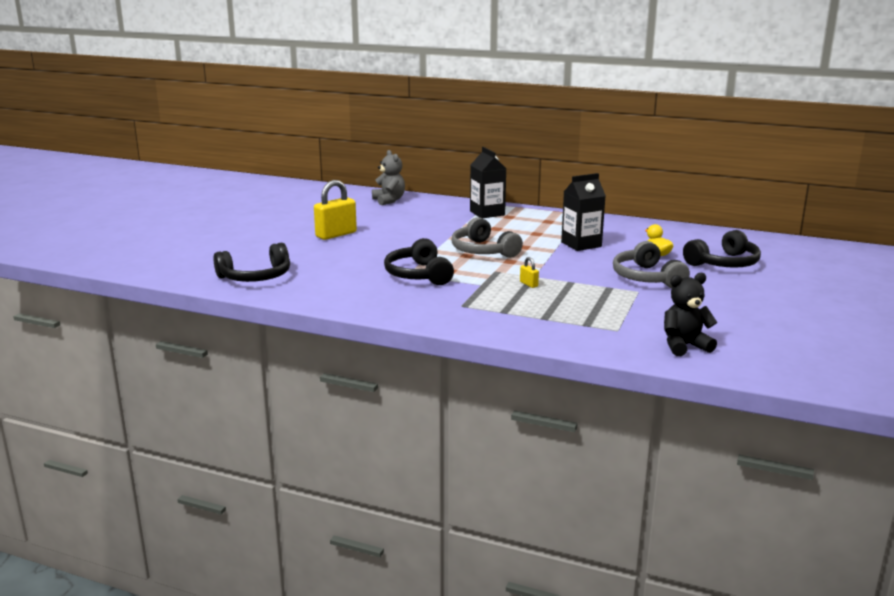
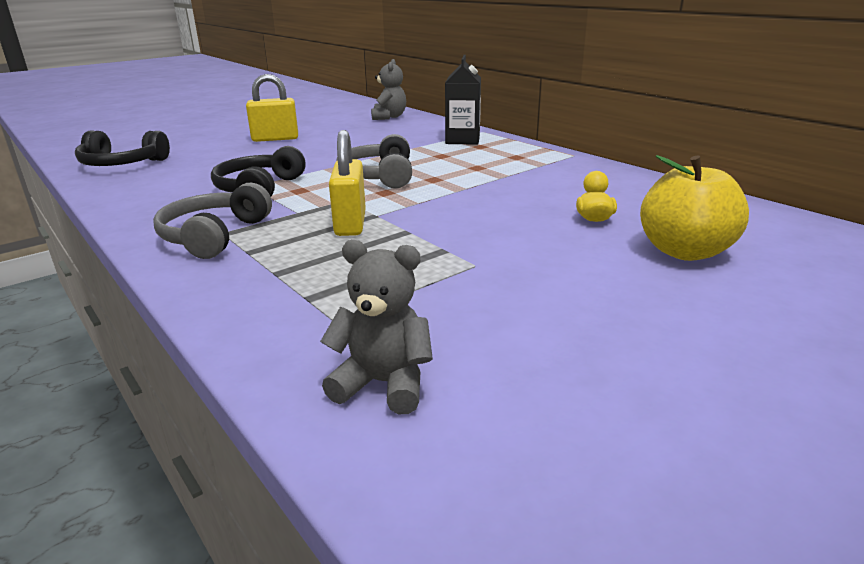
camera: 30 degrees right, 5 degrees up
yellow padlock [520,257,539,288] -> yellow padlock [329,130,366,236], size x2.25
black carton [561,173,606,251] -> none
grey headphones [613,241,690,288] -> grey headphones moved to [153,183,272,259]
black teddy bear [664,273,717,356] -> grey teddy bear [320,240,433,414]
black headphones [683,230,761,268] -> yellow apple [640,155,749,261]

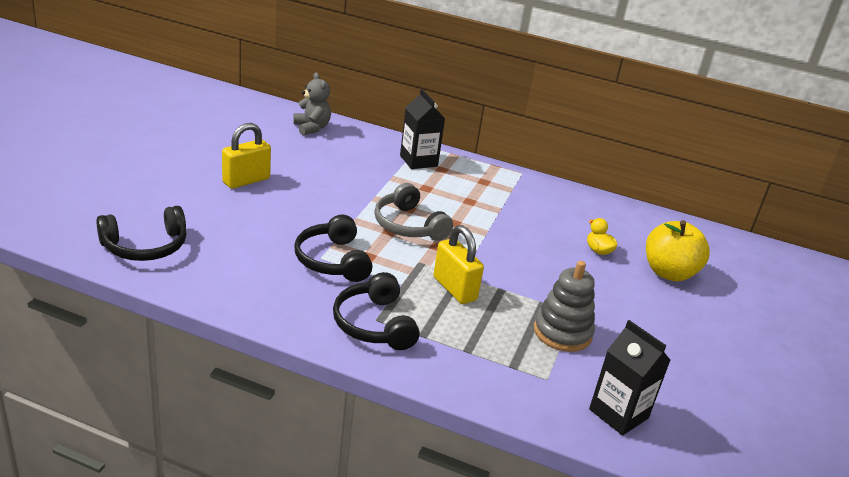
camera: 35 degrees left, 5 degrees up
grey headphones [153,183,272,259] -> black headphones [333,272,420,350]
grey teddy bear [320,240,433,414] -> black carton [589,320,670,435]
none -> grey stacking toy [534,261,595,352]

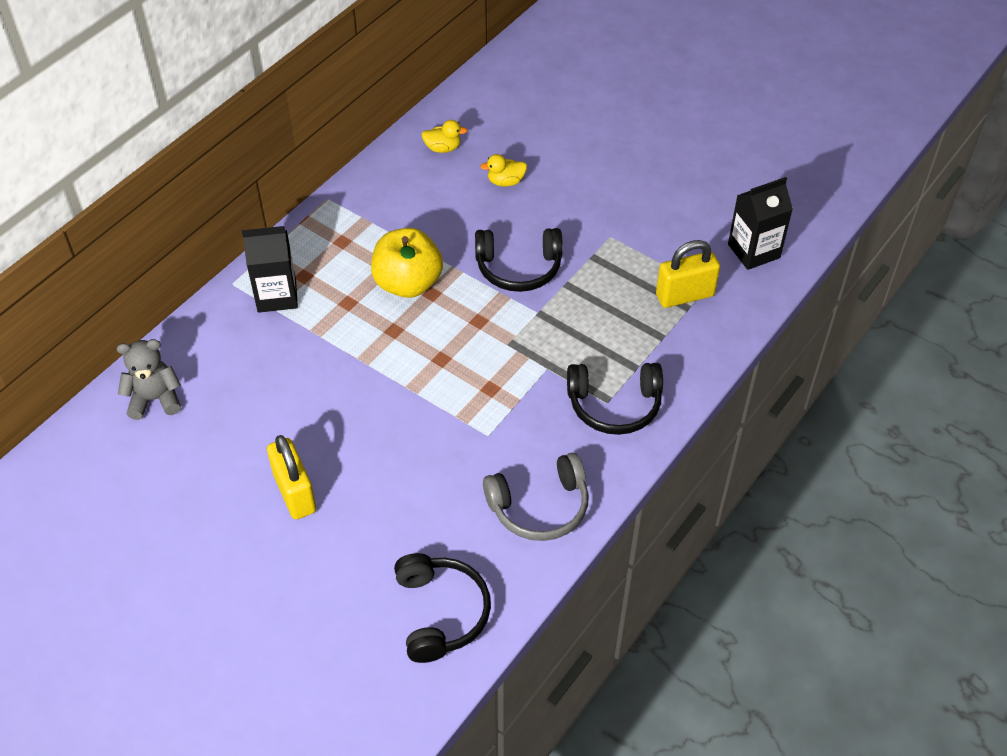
camera: 70 degrees left, 20 degrees up
black headphones [294,215,373,282] -> black headphones moved to [475,228,562,292]
grey headphones [374,183,453,241] -> grey headphones moved to [483,453,589,541]
yellow padlock [433,225,484,304] -> yellow padlock moved to [656,240,720,308]
grey stacking toy [534,261,595,352] -> none
yellow apple [646,220,710,282] -> yellow apple moved to [371,228,443,298]
none -> yellow duck [421,120,468,153]

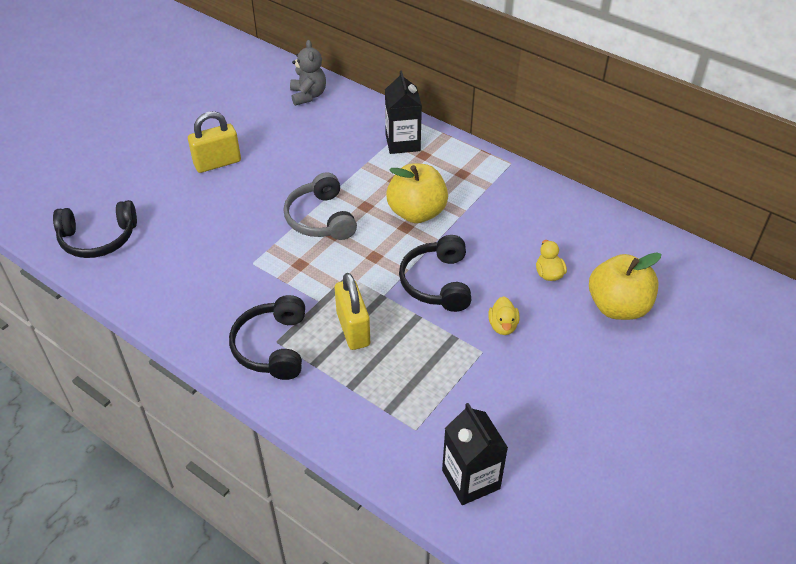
camera: 90 degrees right, 5 degrees down
yellow duck [421,120,468,153] -> yellow duck moved to [488,296,519,335]
grey headphones [483,453,589,541] -> grey headphones moved to [284,172,357,240]
yellow padlock [656,240,720,308] -> yellow padlock moved to [335,273,370,350]
none -> yellow apple [589,252,661,320]

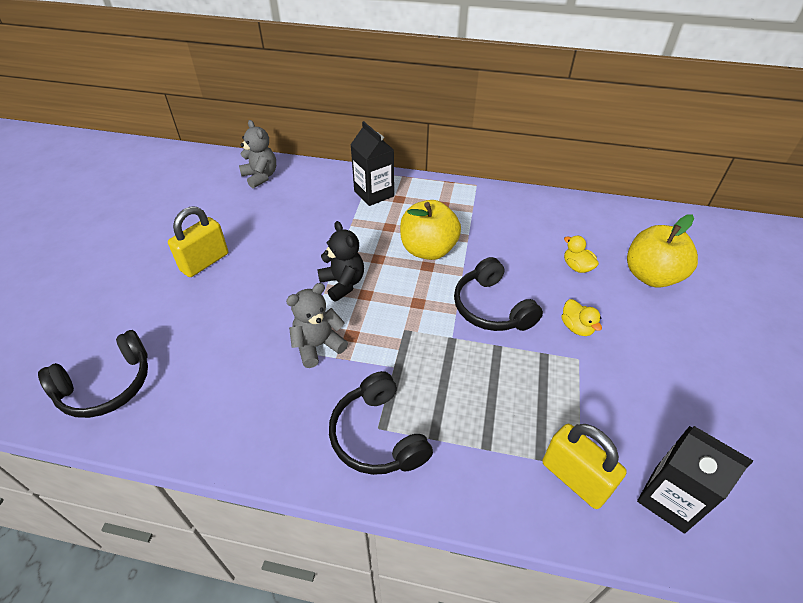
camera: 25 degrees left, 0 degrees up
grey headphones [284,172,357,240] -> black teddy bear [317,221,364,302]
yellow padlock [335,273,370,350] -> yellow padlock moved to [542,424,627,509]
none -> grey teddy bear [286,283,348,368]

